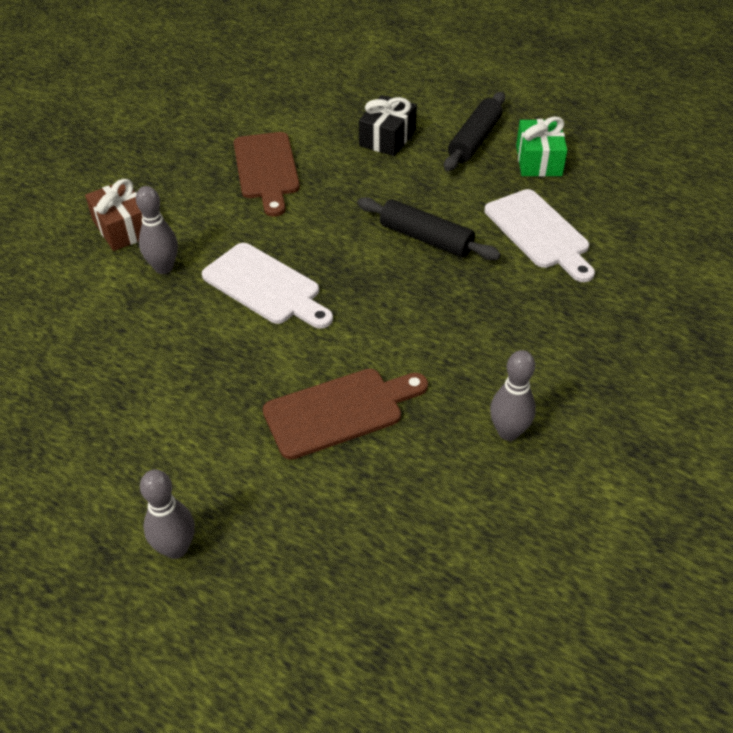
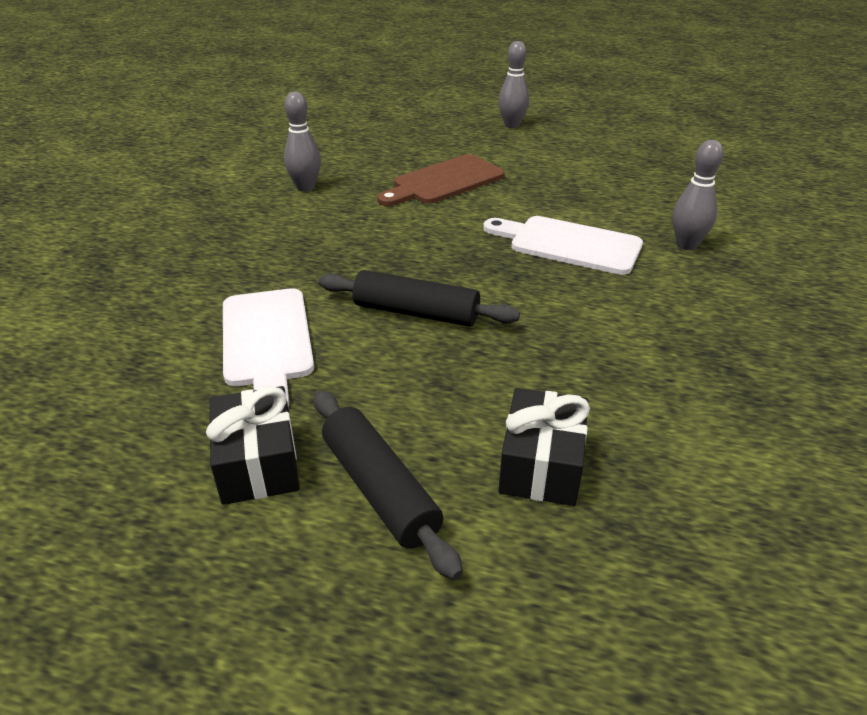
camera: 165 degrees right, 10 degrees down
brown gift [85,179,142,251] -> none
brown cutting board [234,132,300,217] -> none
black rolling pin [444,92,505,171] -> black rolling pin turned 45 degrees counterclockwise [314,390,463,580]
white cutting board [485,189,595,282] -> white cutting board turned 150 degrees counterclockwise [223,288,314,407]
green gift [516,117,567,177] -> black gift [206,386,300,505]

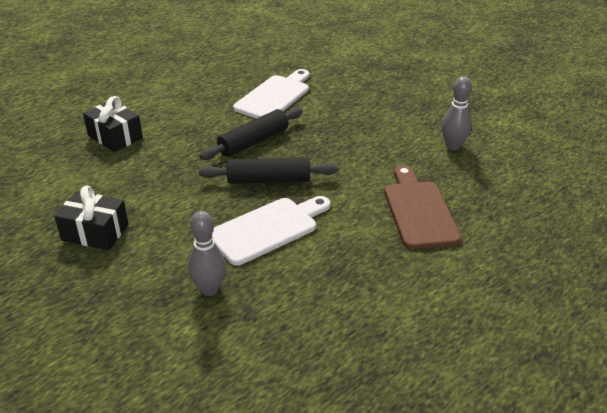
camera: 120 degrees right, 0 degrees up
black gift [206,386,300,505] -> black gift moved to [54,186,128,250]
white cutting board [223,288,314,407] -> white cutting board turned 105 degrees clockwise [233,69,309,119]
black rolling pin [314,390,463,580] -> black rolling pin moved to [199,157,338,184]
grey bowling pin [498,41,529,128] -> none

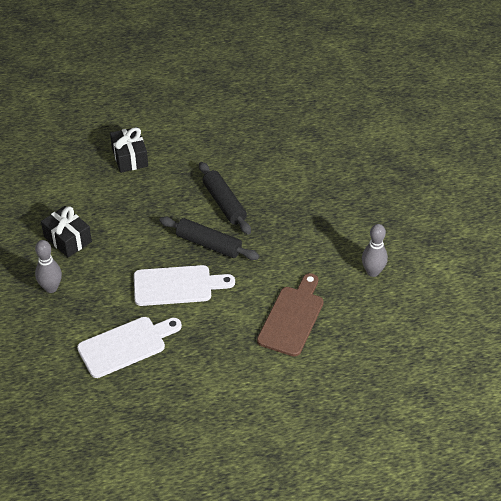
camera: 30 degrees right, 10 degrees up
grey bowling pin [188,211,226,296] -> grey bowling pin moved to [35,240,62,293]
black rolling pin [199,107,303,160] -> black rolling pin turned 75 degrees clockwise [199,162,251,235]
white cutting board [233,69,309,119] -> white cutting board moved to [77,317,182,378]

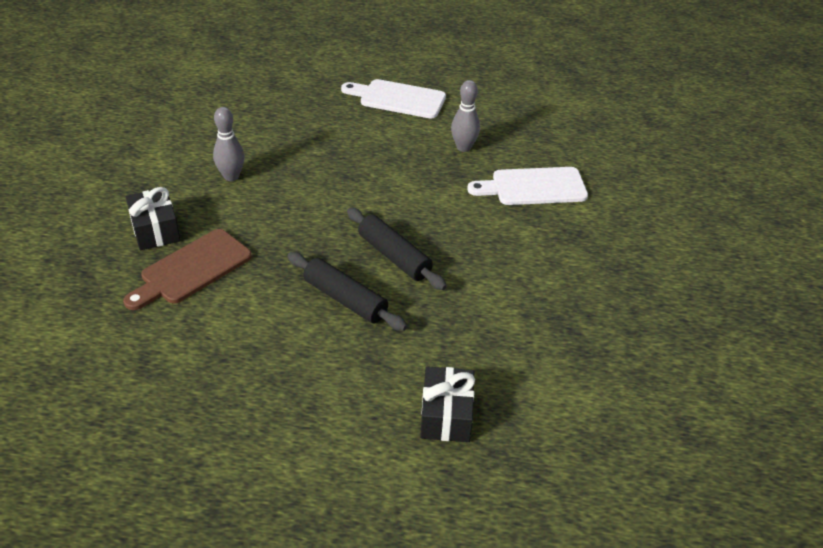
camera: 160 degrees left, 5 degrees down
grey bowling pin [35,240,62,293] -> grey bowling pin moved to [451,80,480,152]
black gift [41,206,92,257] -> black gift moved to [126,187,181,250]
white cutting board [134,265,235,306] -> white cutting board moved to [341,79,446,118]
black rolling pin [199,162,251,235] -> black rolling pin turned 45 degrees counterclockwise [288,252,407,331]
brown cutting board [257,273,324,357] -> brown cutting board moved to [123,229,252,310]

